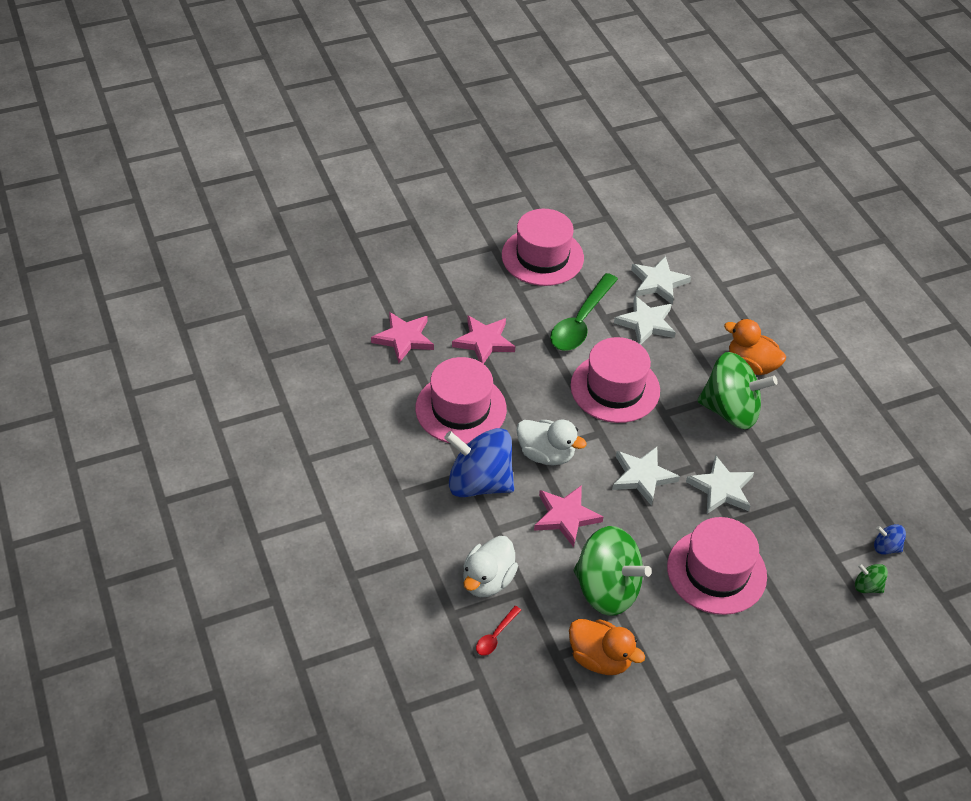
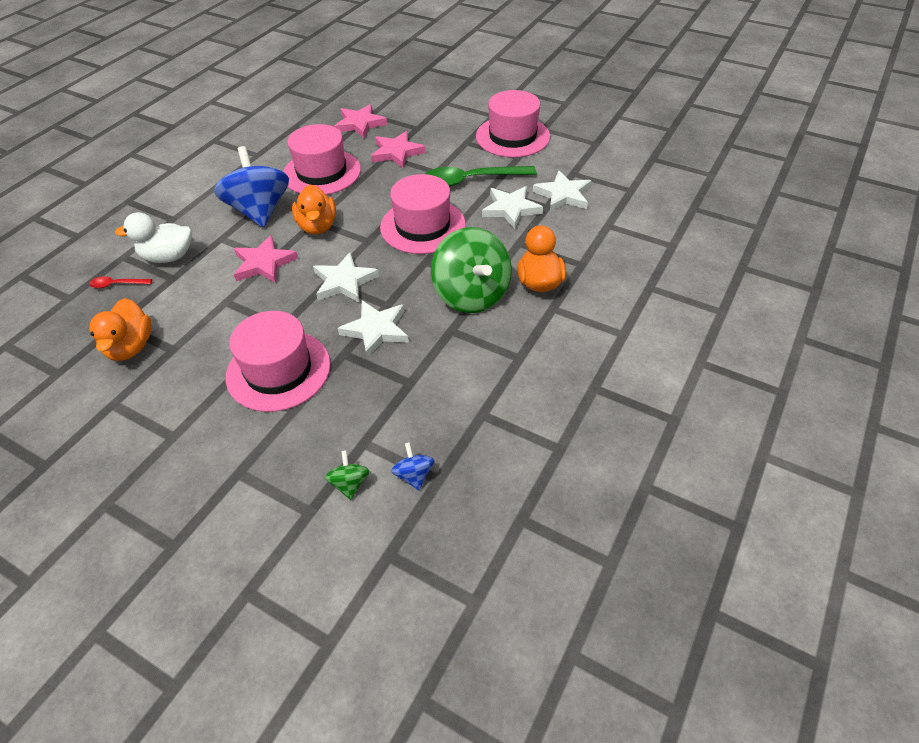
camera: 55 degrees right, 0 degrees up
white duck [516,420,587,466] -> orange duck [292,185,336,235]
green spinning top [574,526,652,616] -> none

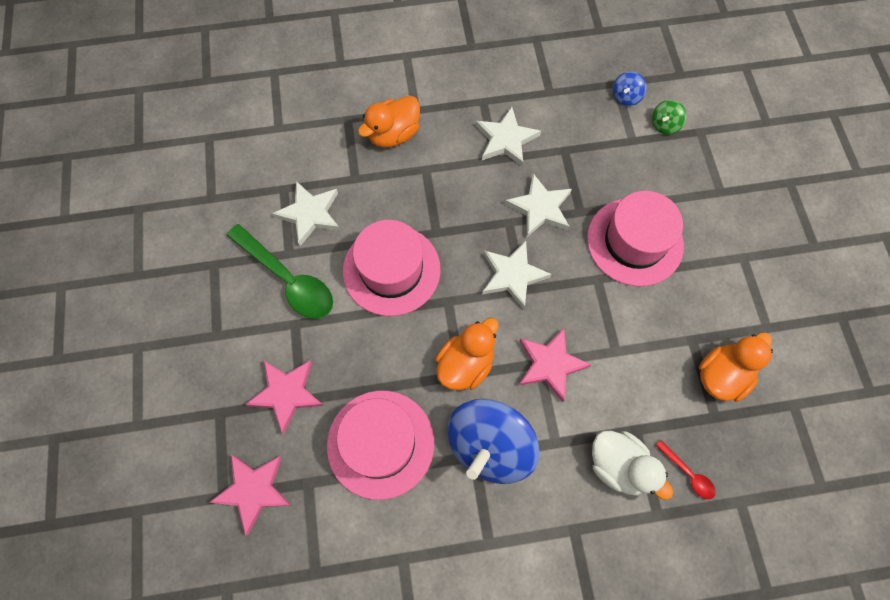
camera: 130 degrees left, 20 degrees up
green spinning top [431,227,512,313] -> none
pink hat [476,90,550,157] -> none
white star [533,170,591,212] -> white star moved to [476,107,541,166]

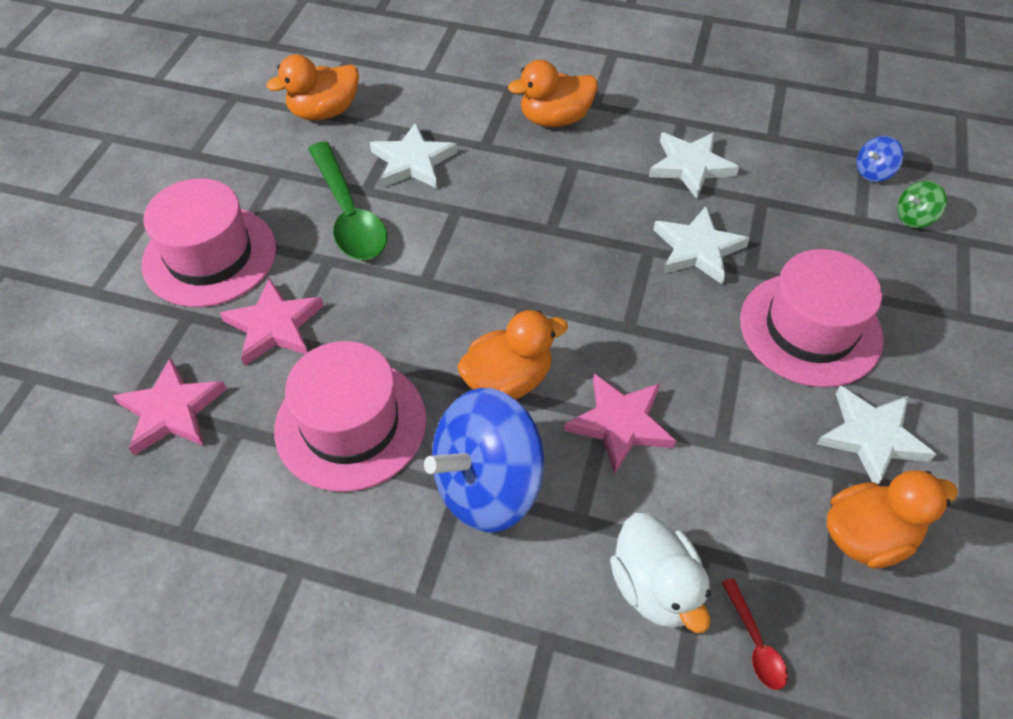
camera: 25 degrees right, 15 degrees down
pink hat [343,220,441,316] -> pink hat moved to [142,178,276,307]
white star [482,241,551,309] -> white star moved to [817,386,936,485]
none -> orange duck [267,54,359,120]

